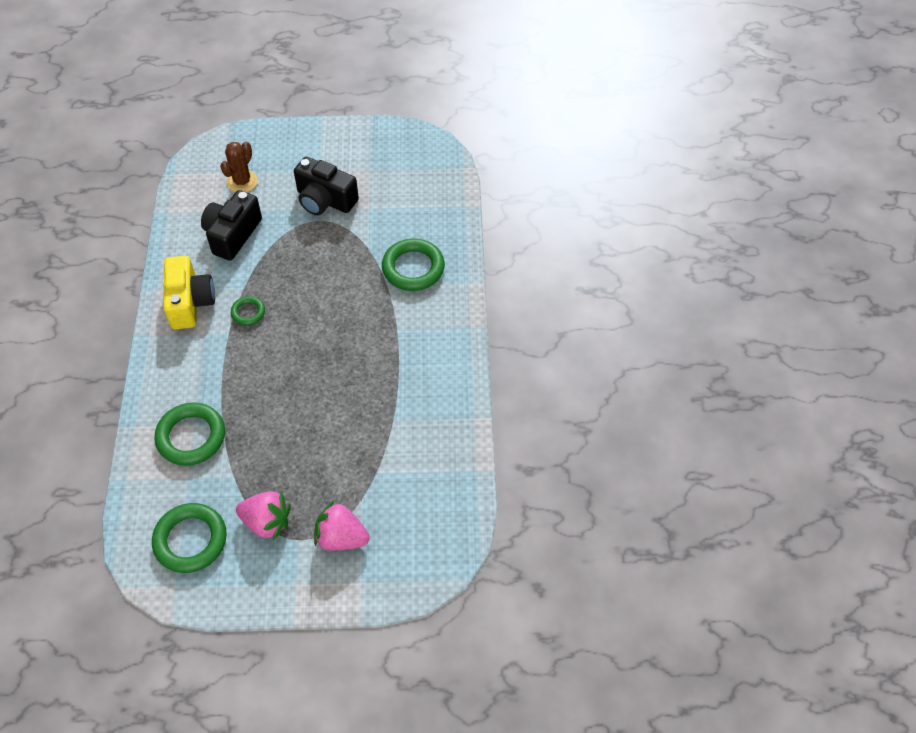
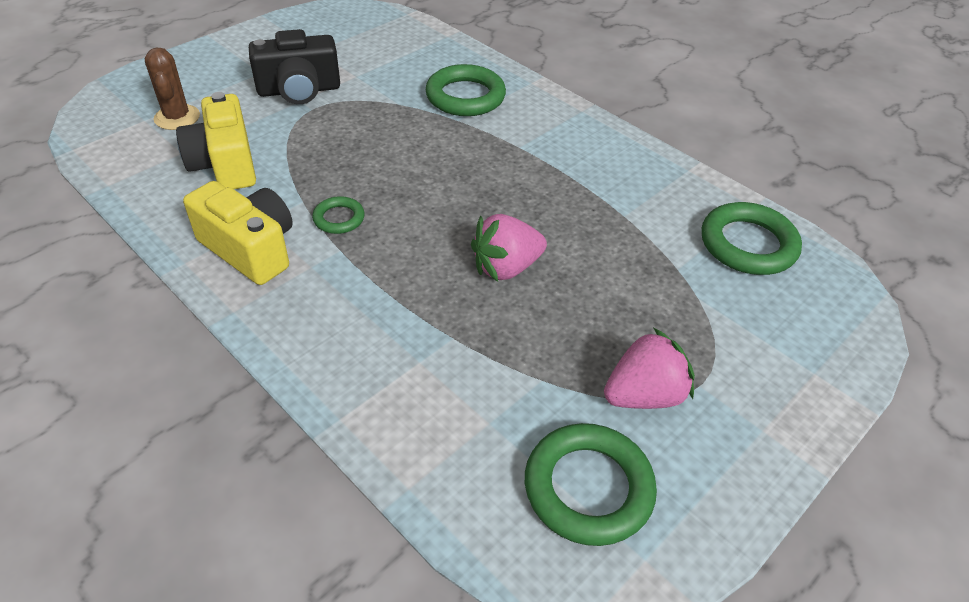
camera: 45 degrees left, 10 degrees down
green ring [154,402,225,466] -> green ring moved to [701,202,802,275]
black camera [201,190,262,261] -> yellow camera [176,92,256,189]
pink strawberry [314,501,370,550] -> pink strawberry moved to [471,214,547,282]

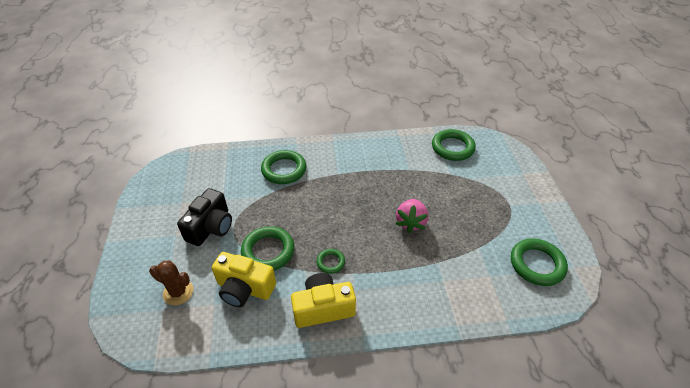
camera: 50 degrees left, 0 degrees up
pink strawberry [604,328,695,409] -> none
none -> green ring [241,226,294,271]

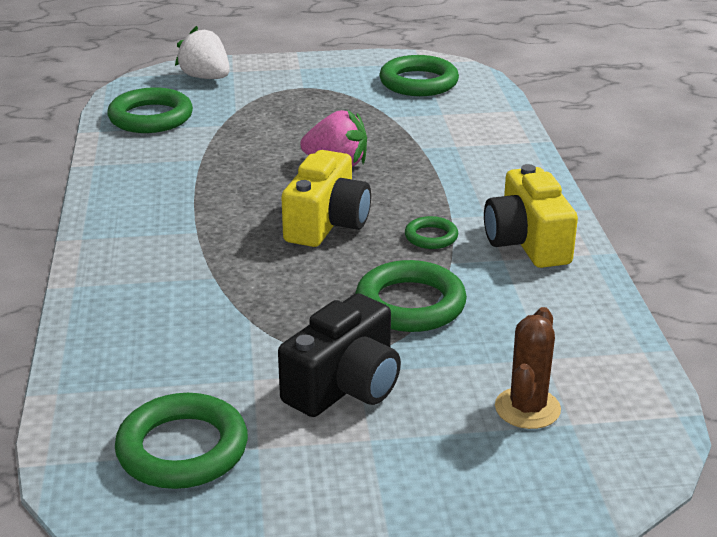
camera: 90 degrees left, 15 degrees down
black camera [177,188,232,246] -> black camera turned 105 degrees clockwise [278,293,401,417]
yellow camera [212,252,276,307] -> yellow camera moved to [281,150,371,247]
green ring [261,150,306,184] -> green ring moved to [115,393,248,489]
none -> white strawberry [175,26,230,79]

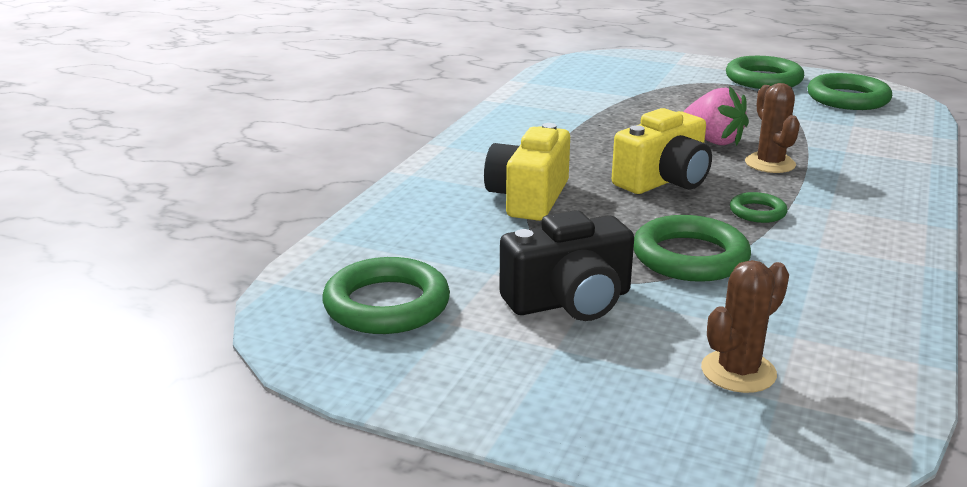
camera: 30 degrees right, 5 degrees down
green ring [108,87,193,133] -> green ring moved to [726,56,804,89]
white strawberry [175,26,230,79] -> none
yellow camera [484,164,578,268] -> yellow camera moved to [484,123,570,221]
none -> brown cactus [745,83,800,173]

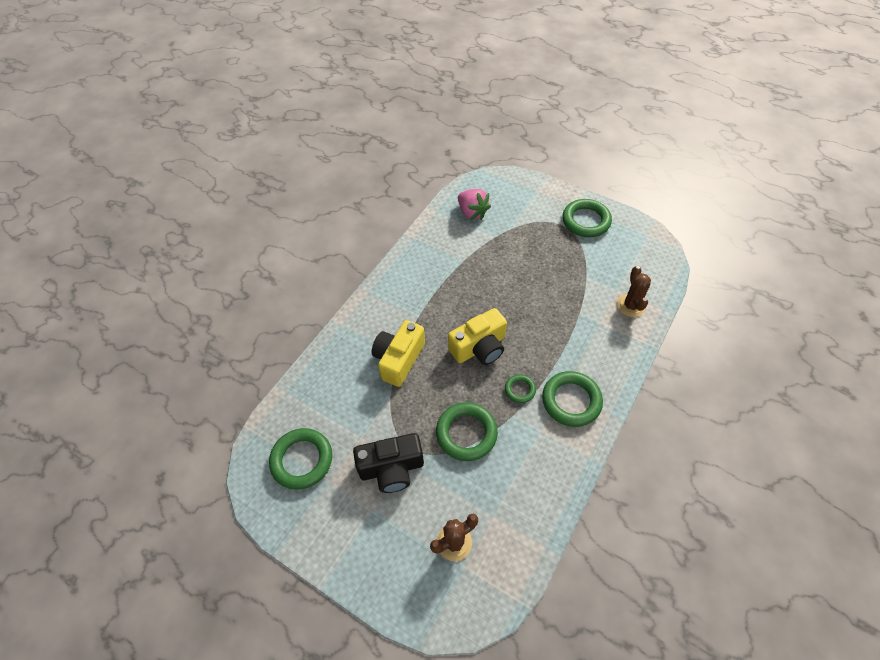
camera: 10 degrees right, 30 degrees up
pink strawberry [683,86,749,146] -> pink strawberry moved to [458,189,491,220]
brown cactus [745,83,800,173] -> brown cactus moved to [617,266,651,317]
green ring [808,73,892,110] -> green ring moved to [542,371,603,427]

